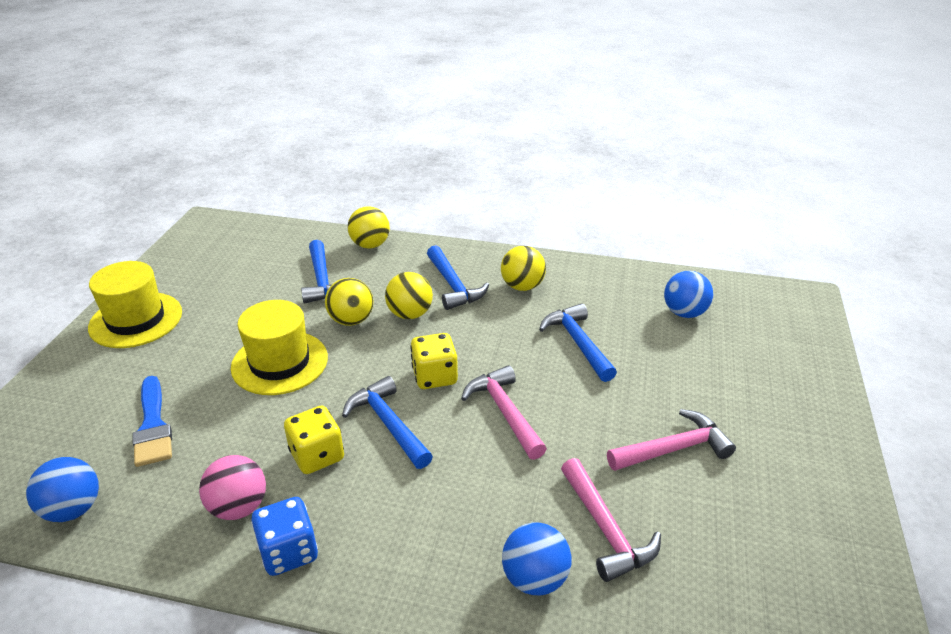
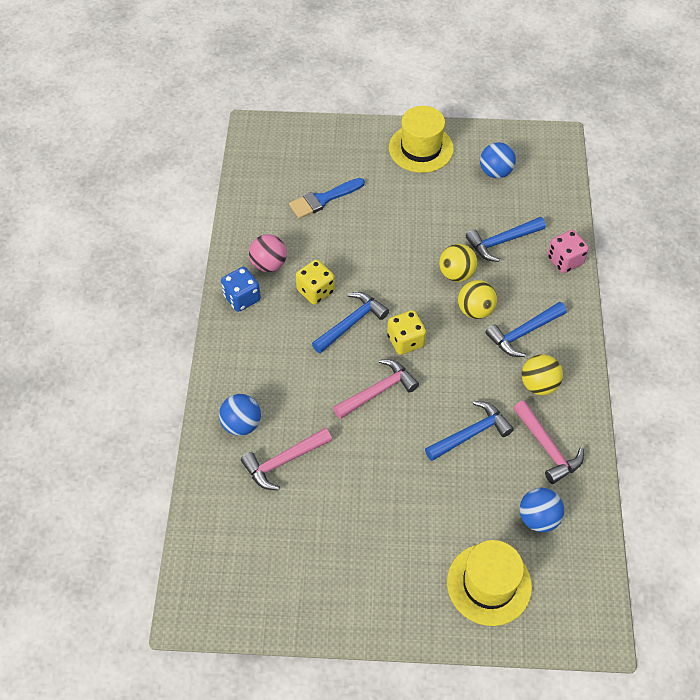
camera: 80 degrees right, 20 degrees up
blue ball [26,457,99,522] -> blue ball moved to [480,142,516,178]
yellow hat [231,300,328,395] -> yellow hat moved to [447,540,532,626]
yellow ball [348,206,390,248] -> pink dice [547,230,589,273]
pink hammer [607,409,736,471] -> pink hammer moved to [513,400,584,484]

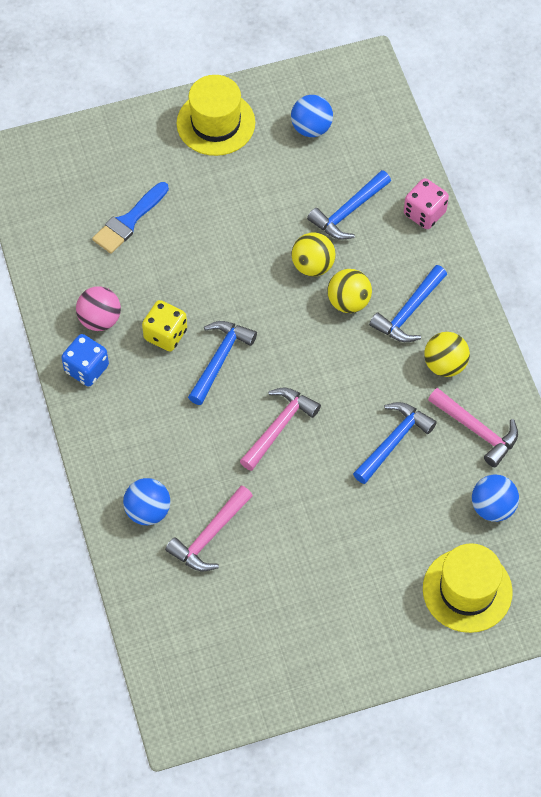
camera: 20 degrees left, 5 degrees up
yellow dice [387,310,426,355] -> none

